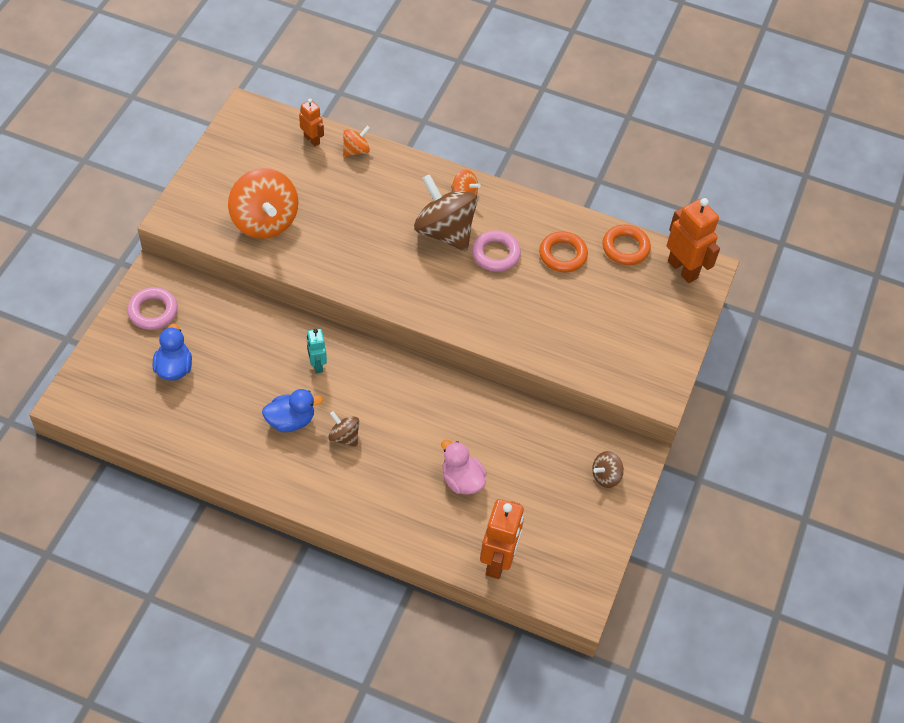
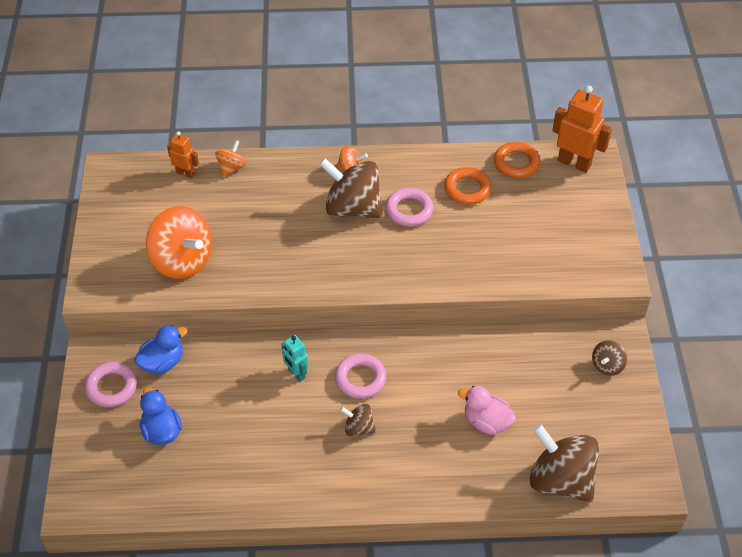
camera: 20 degrees left, 5 degrees down
blue duck [262,389,323,432] -> blue duck moved to [134,325,187,374]
orange robot [480,499,524,579] -> brown spinning top [530,424,599,503]
none -> pink ring [335,354,386,399]

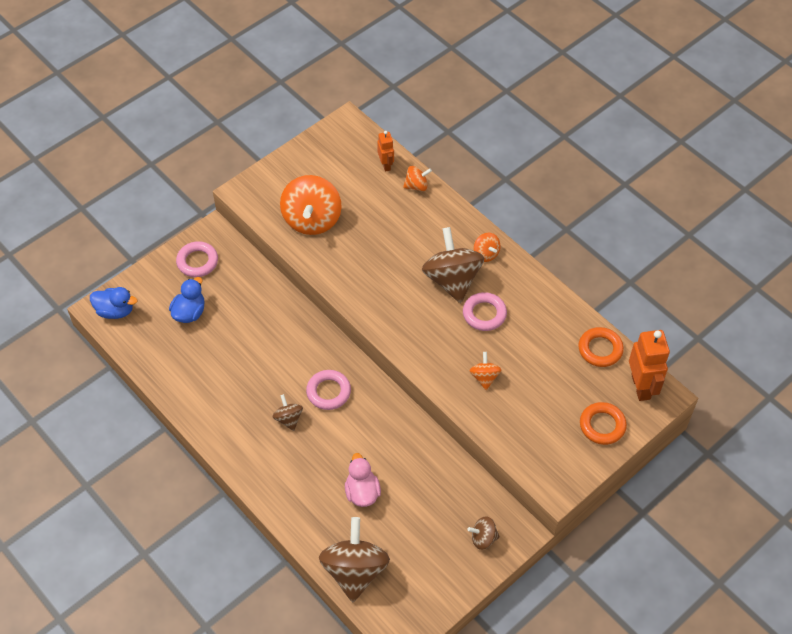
camera: 50 degrees right, 5 degrees up
blue duck [134,325,187,374] -> blue duck moved to [90,287,137,319]
turquoise robot [281,335,309,382] -> none
orange ring [444,167,491,205] -> orange ring moved to [580,402,627,445]
none -> orange spinning top [470,352,501,390]

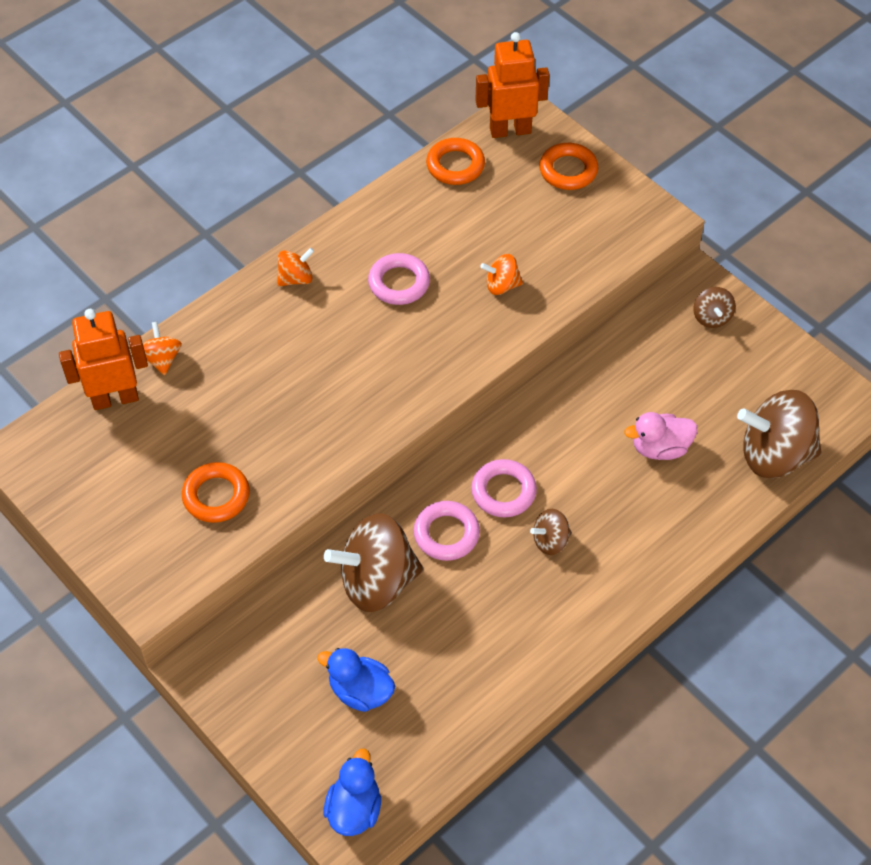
camera: 90 degrees left, 0 degrees up
pink ring [176,241,218,277] -> pink ring moved to [413,501,480,561]
orange spinning top [280,175,342,235] -> orange ring [182,462,249,523]
orange robot [377,131,394,172] -> orange robot [59,309,148,410], size x1.79
brown spinning top [422,227,484,303] -> brown spinning top moved to [324,513,424,612]

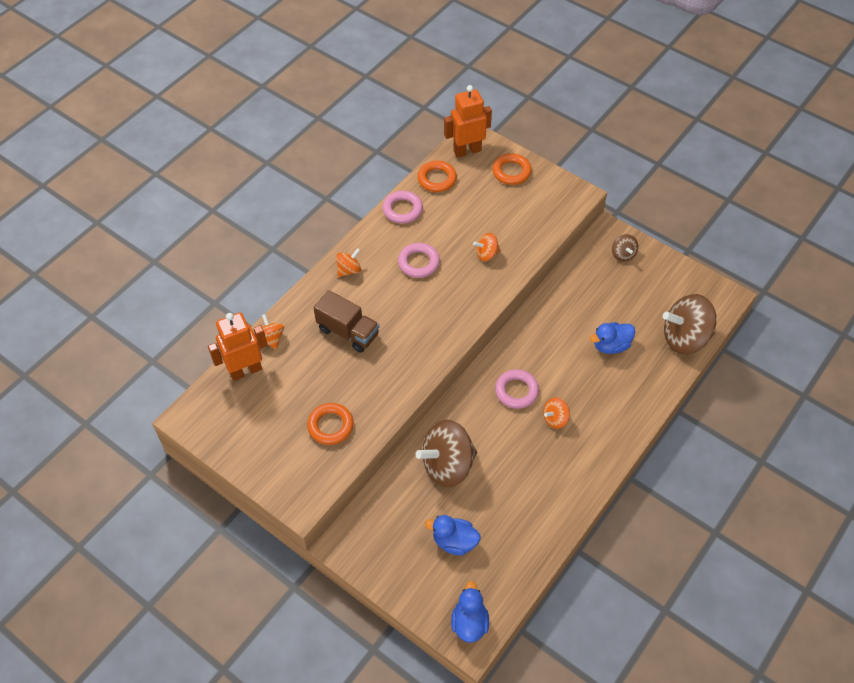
camera: 10 degrees left, 0 degrees up
pink ring [413,501,480,561] -> pink ring moved to [382,191,423,224]
brown spinning top [530,509,572,555] -> orange spinning top [543,398,570,429]
pink duck [624,412,697,460] -> blue duck [590,322,635,354]
none -> brown truck [314,290,379,353]

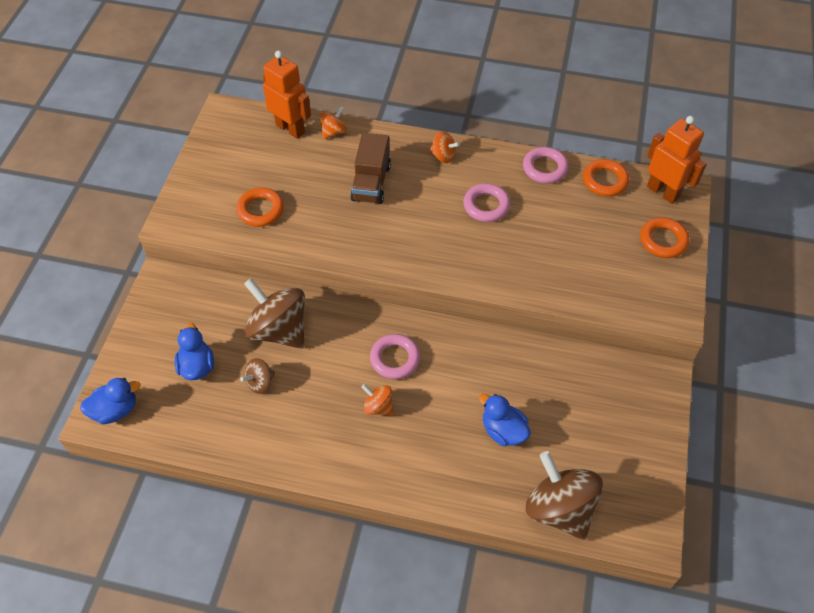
camera: 65 degrees right, 0 degrees up
orange spinning top [473,233,501,261] -> none
brown spinning top [612,234,638,262] -> brown spinning top moved to [240,358,275,394]

